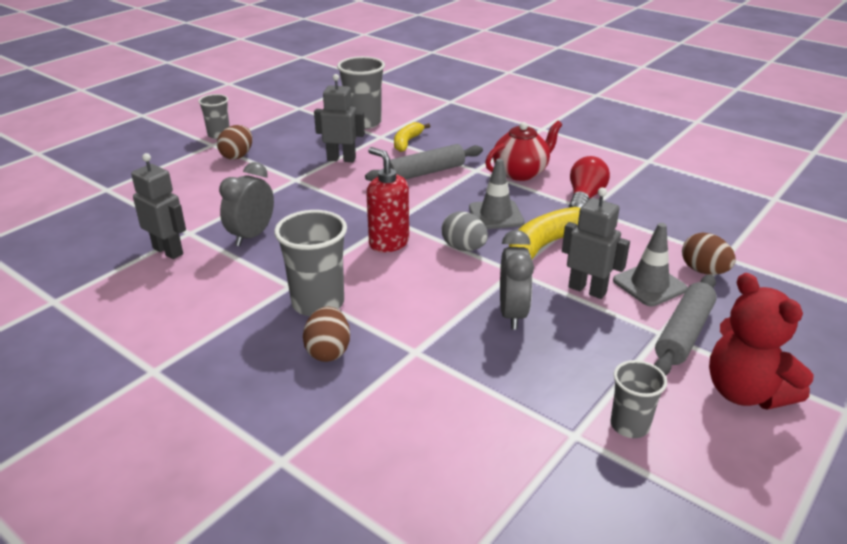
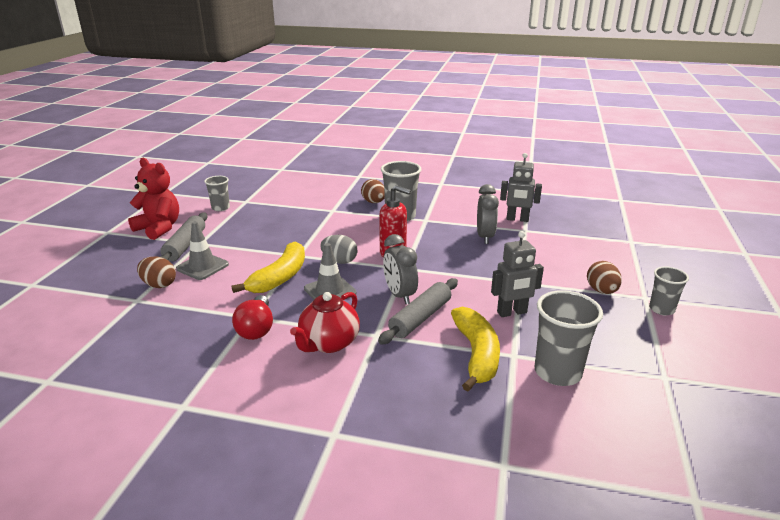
camera: 155 degrees right, 5 degrees down
yellow banana [394,122,430,152] -> yellow banana [451,307,500,391], size x1.63
grey clock [500,230,534,330] -> grey clock moved to [383,234,418,304]
grey robot [562,187,630,299] -> none

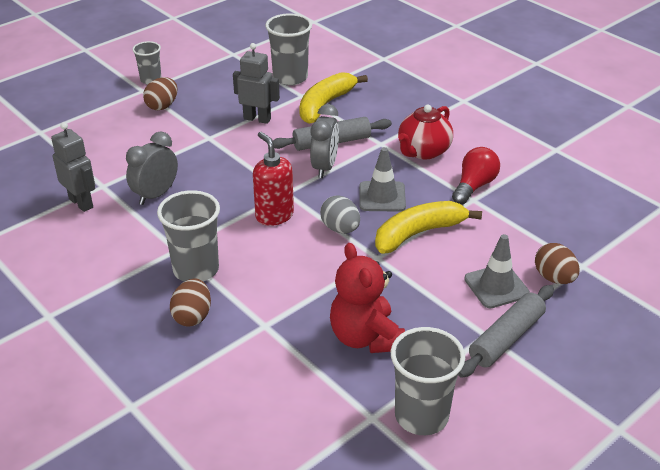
camera: 145 degrees left, 10 degrees up
red teddy bear [128,158,179,240] -> red teddy bear moved to [330,243,405,353]
grey cup [204,176,230,211] -> grey cup [391,327,465,435], size x1.65
red teapot [290,292,360,353] -> red teapot turned 150 degrees clockwise [398,105,453,159]

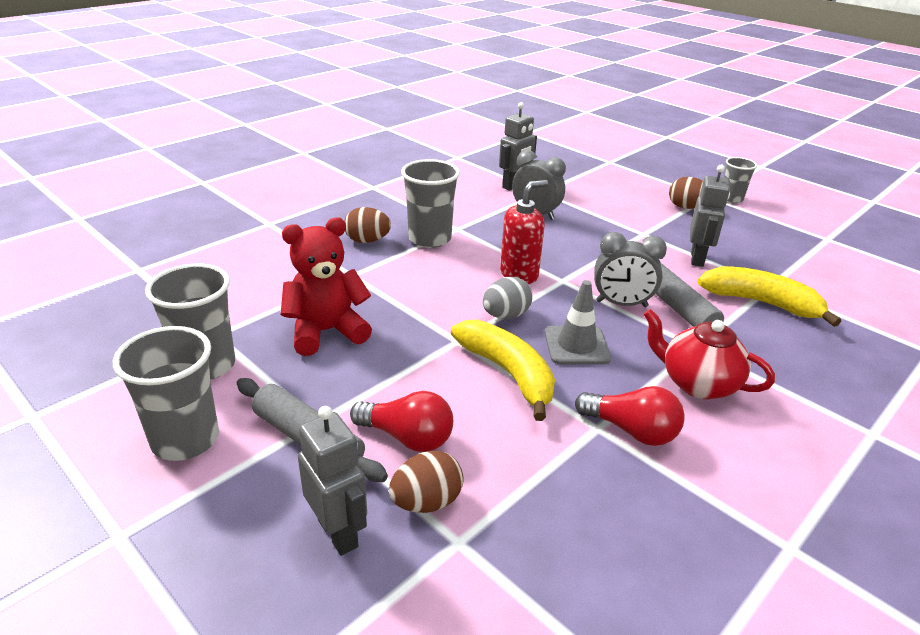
camera: 85 degrees right, 5 degrees down
grey cup [265,13,312,86] -> grey cup moved to [113,326,219,461]
grey traffic cone [464,234,530,308] -> red light bulb [350,391,453,452]
none -> grey robot [298,406,367,556]

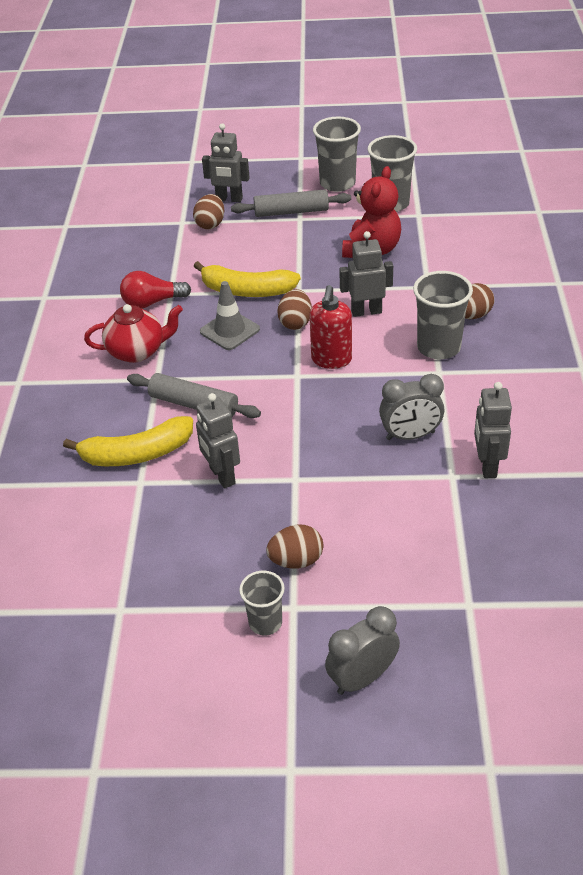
camera: 140 degrees right, 10 degrees up
red light bulb [350,391,453,452] -> none
grey egg [483,277,532,319] -> brown egg [277,289,312,330]
grey clock [594,232,667,307] -> grey clock moved to [325,606,400,695]
none -> grey robot [339,231,393,317]

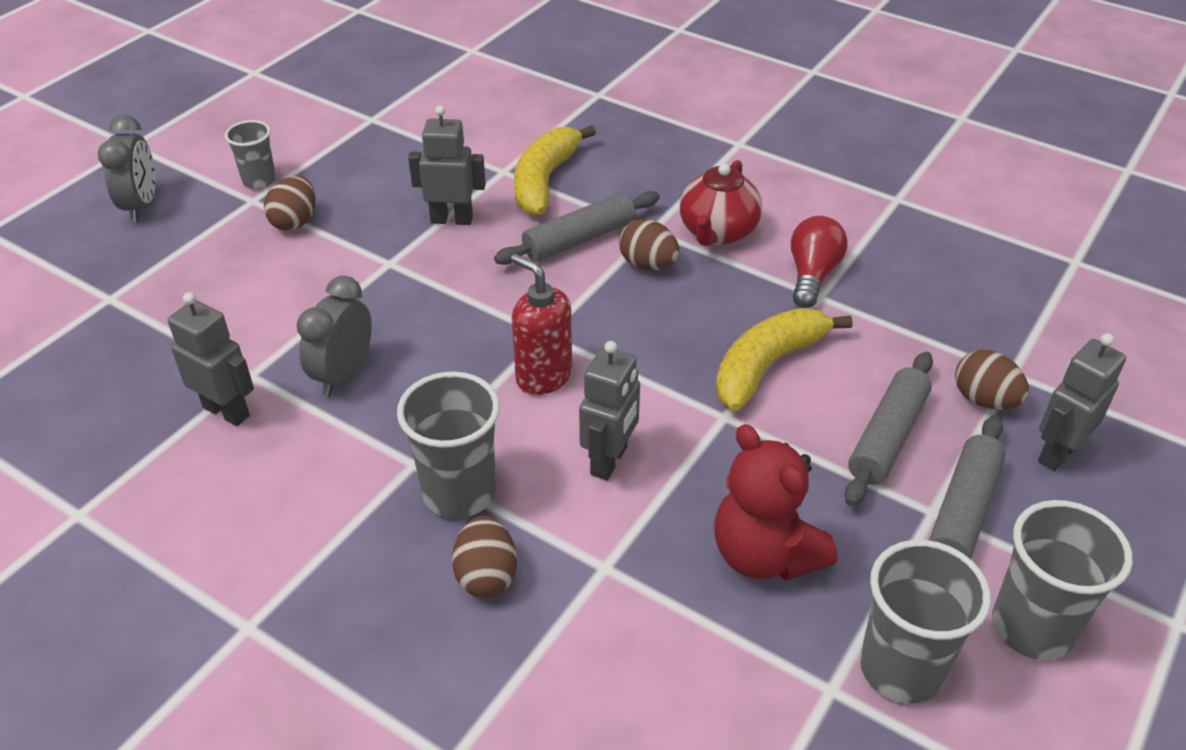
camera: 120 degrees right, 0 degrees up
grey traffic cone [200,281,260,350] -> none
brown egg [277,289,312,330] -> brown egg moved to [619,219,679,270]
none -> grey rolling pin [844,352,933,506]

